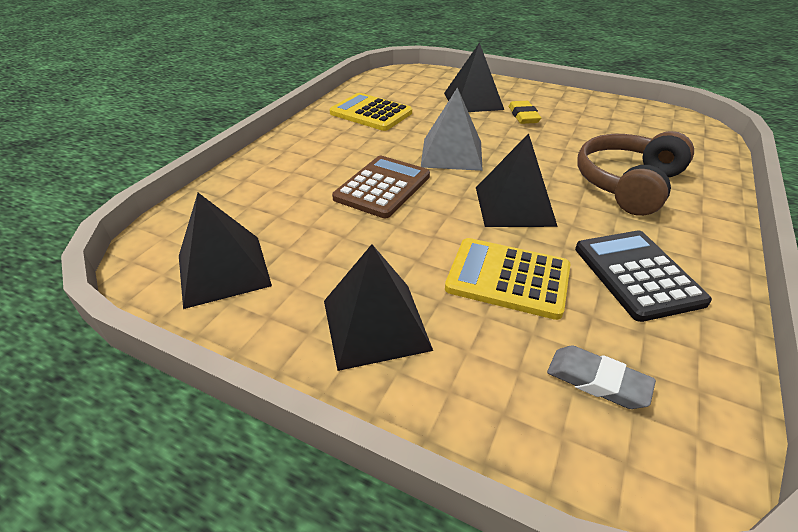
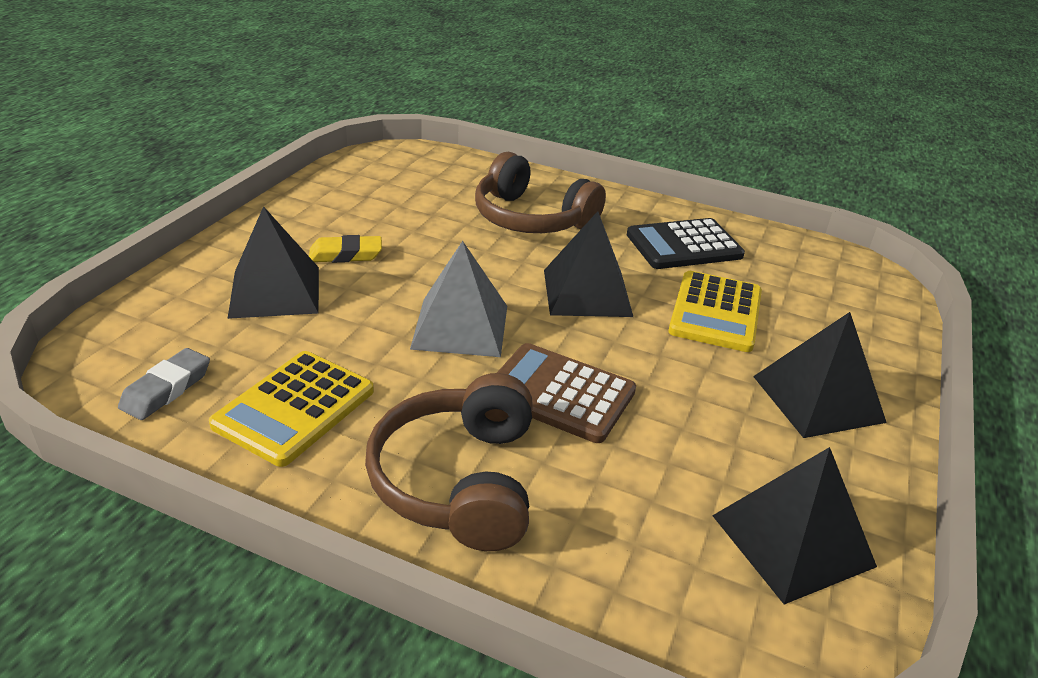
camera: 95 degrees left, 5 degrees down
grey eraser [547,346,656,409] -> grey eraser moved to [118,348,210,420]
none -> brown headphones [365,373,533,551]

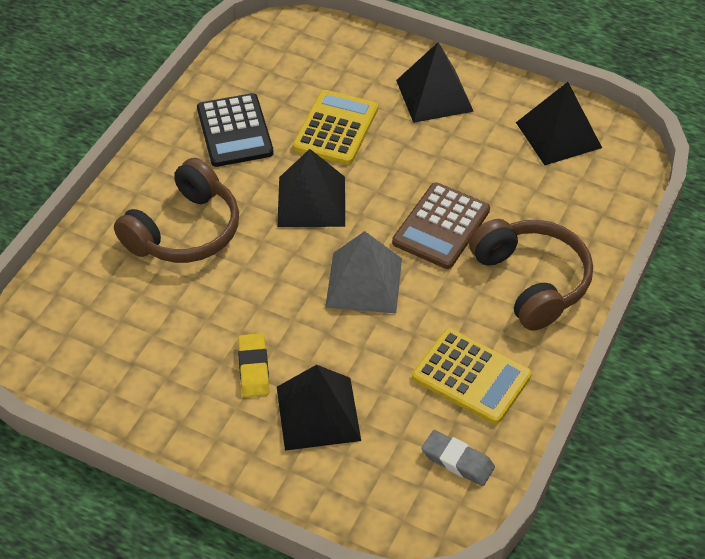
camera: 85 degrees left, 15 degrees up
brown headphones [365,373,533,551] -> brown headphones turned 120 degrees counterclockwise [469,219,593,331]
yellow calculator [668,271,762,352] -> yellow calculator turned 90 degrees counterclockwise [293,90,378,165]

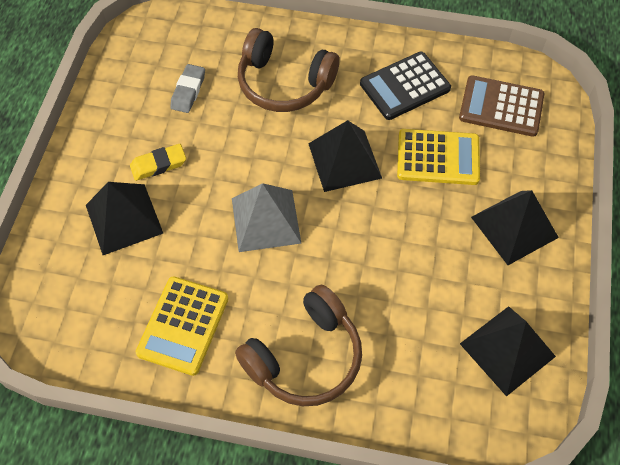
camera: 75 degrees right, 10 degrees up
brown calculator [392,182,490,269] -> brown calculator moved to [459,75,544,137]
grey eraser [422,430,495,486] -> grey eraser moved to [170,64,205,113]

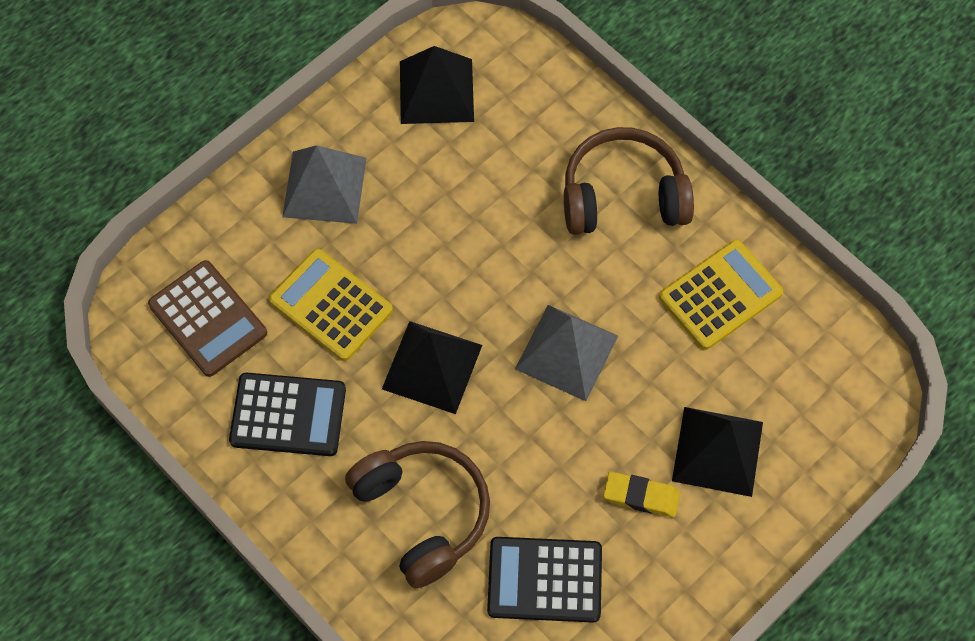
camera: 145 degrees left, 5 degrees up
grey eraser [170,64,205,113] -> black calculator [487,537,602,623]
black pyramid [471,190,559,265] -> grey pyramid [282,145,366,224]

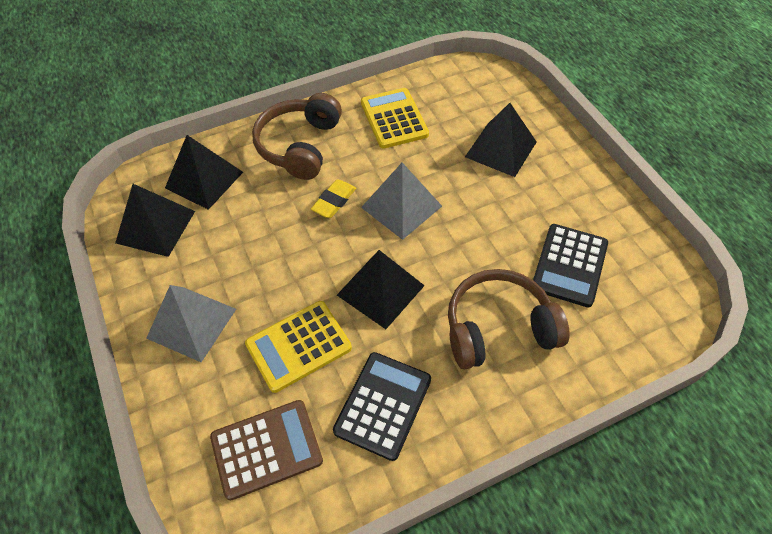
camera: 70 degrees left, 10 degrees down
yellow eraser [603,471,680,517] -> yellow eraser moved to [311,179,356,218]
none -> black pyramid [165,135,243,210]

